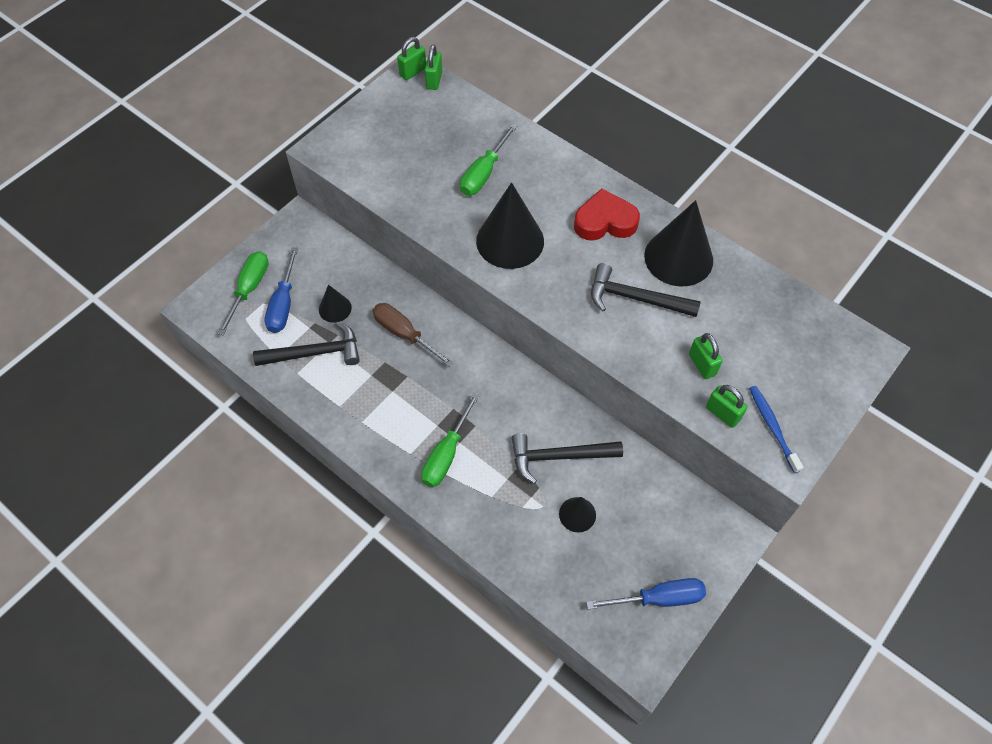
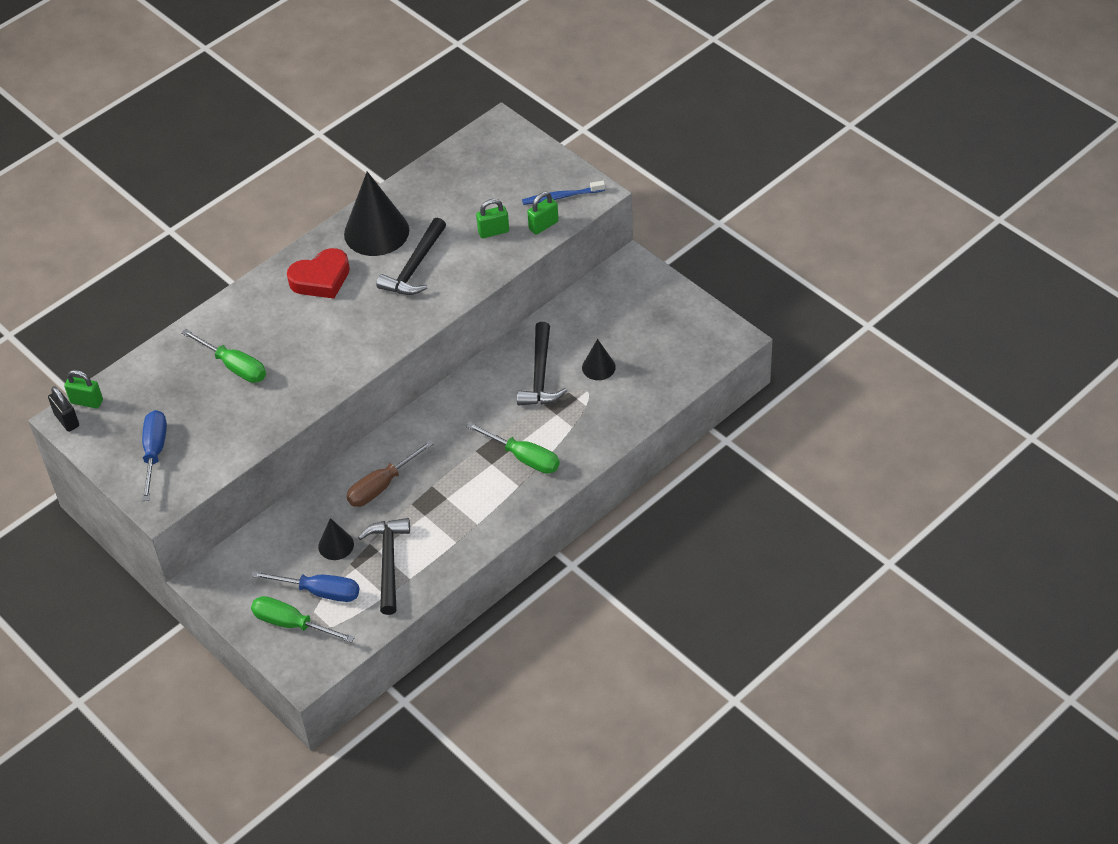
camera: 80 degrees left, 10 degrees down
green padlock [397,37,426,80] -> black padlock [48,386,79,432]
black cone [476,182,544,269] -> none
red heart [574,188,640,241] -> red heart turned 120 degrees counterclockwise [287,248,350,299]
blue screwdriver [586,578,706,609] -> blue screwdriver moved to [142,410,167,501]

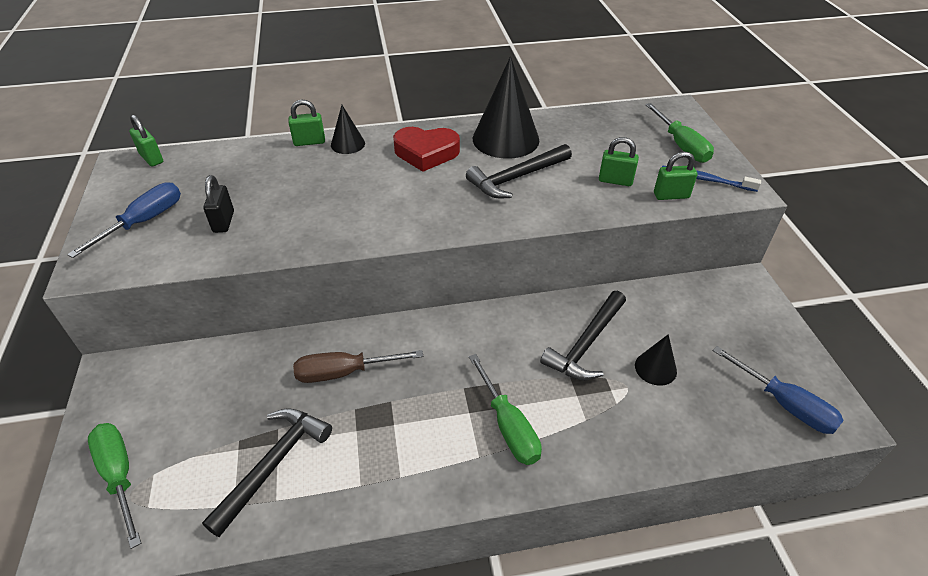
camera: 30 degrees right, 5 degrees down
black padlock [48,386,79,432] -> black padlock moved to [203,175,234,233]
green screwdriver [181,329,266,383] -> green screwdriver moved to [645,103,714,163]
blue screwdriver [251,571,359,602] -> blue screwdriver moved to [712,346,844,434]
black cone [318,518,354,560] -> black cone moved to [331,105,365,154]
none -> green padlock [289,100,325,146]

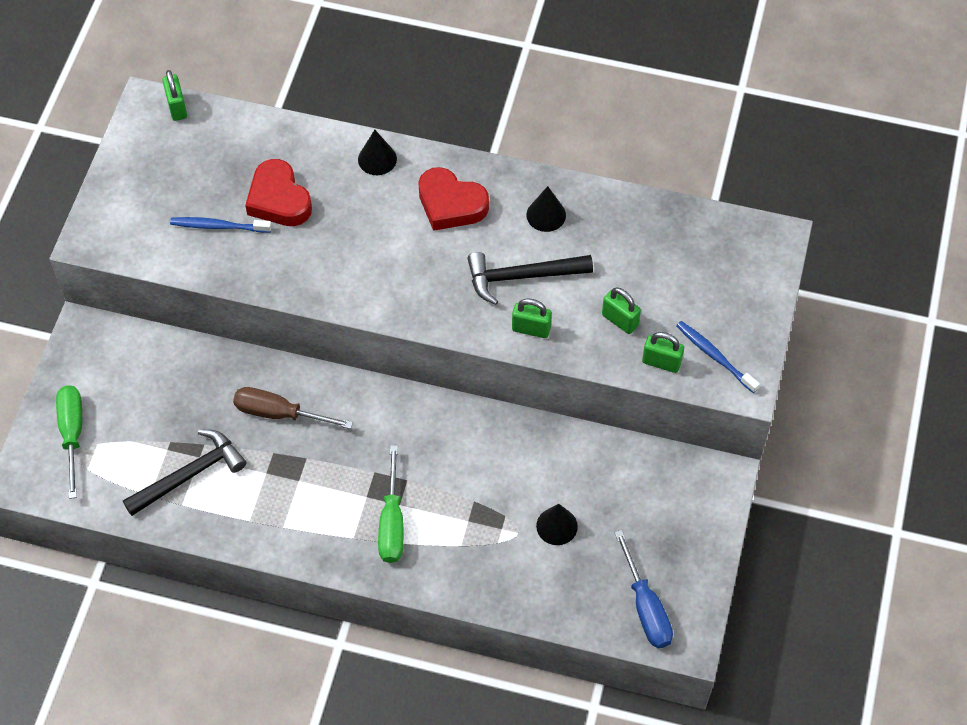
camera: 25 degrees right, 15 degrees up
blue screwdriver [67,182,181,258] -> none
black padlock [203,175,234,233] -> blue toothbrush [170,217,272,233]
green padlock [289,100,325,146] -> green padlock moved to [512,298,552,338]
black cone [473,56,539,159] -> black cone [526,186,566,232], size x0.51
black hammer [540,291,626,380] -> none
green screwdriver [645,103,714,163] -> none
none -> red heart [245,159,312,226]

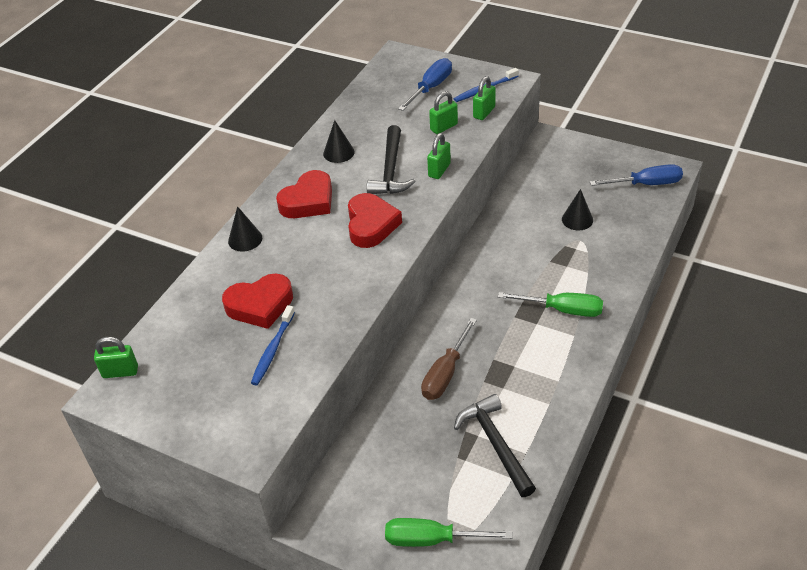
camera: 75 degrees left, 15 degrees down
none -> red heart [348,193,402,248]
none -> blue screwdriver [398,58,452,111]

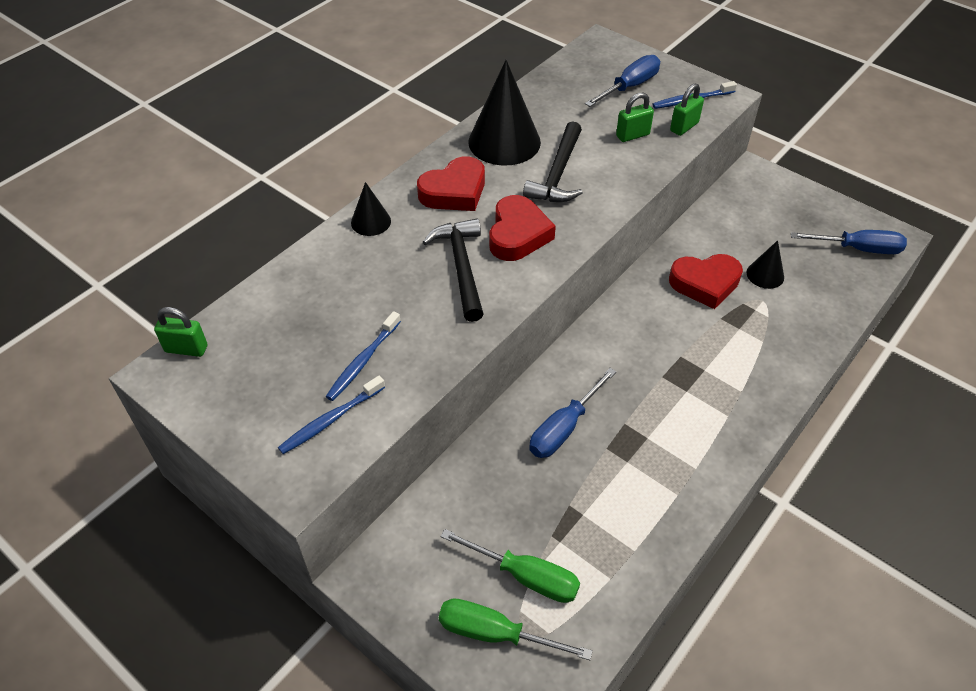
camera: 10 degrees right, 5 degrees up
red heart [222,273,293,329] -> red heart moved to [669,254,743,309]
black cone [323,120,355,163] -> black cone [468,60,541,166], size x1.98
brown screwdriver [421,318,477,400] -> blue screwdriver [529,368,616,458]
green padlock [427,133,451,179] -> none
black hammer [454,394,536,497] -> black hammer moved to [423,218,483,322]
green screwdriver [498,292,603,317] -> green screwdriver moved to [441,529,580,603]
none -> blue toothbrush [278,376,385,454]

